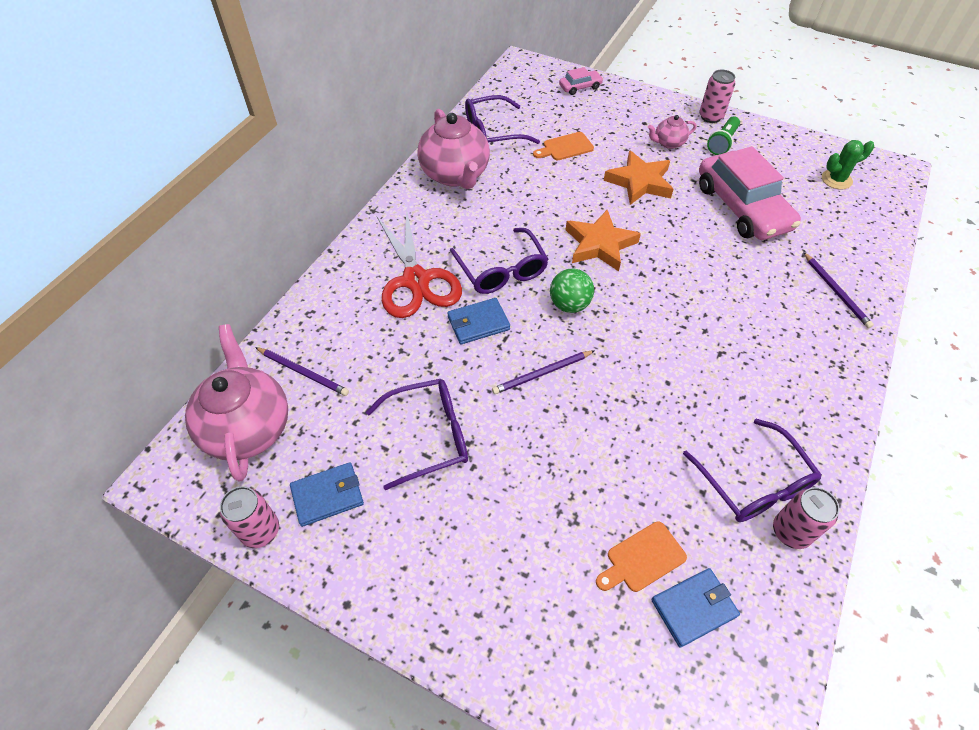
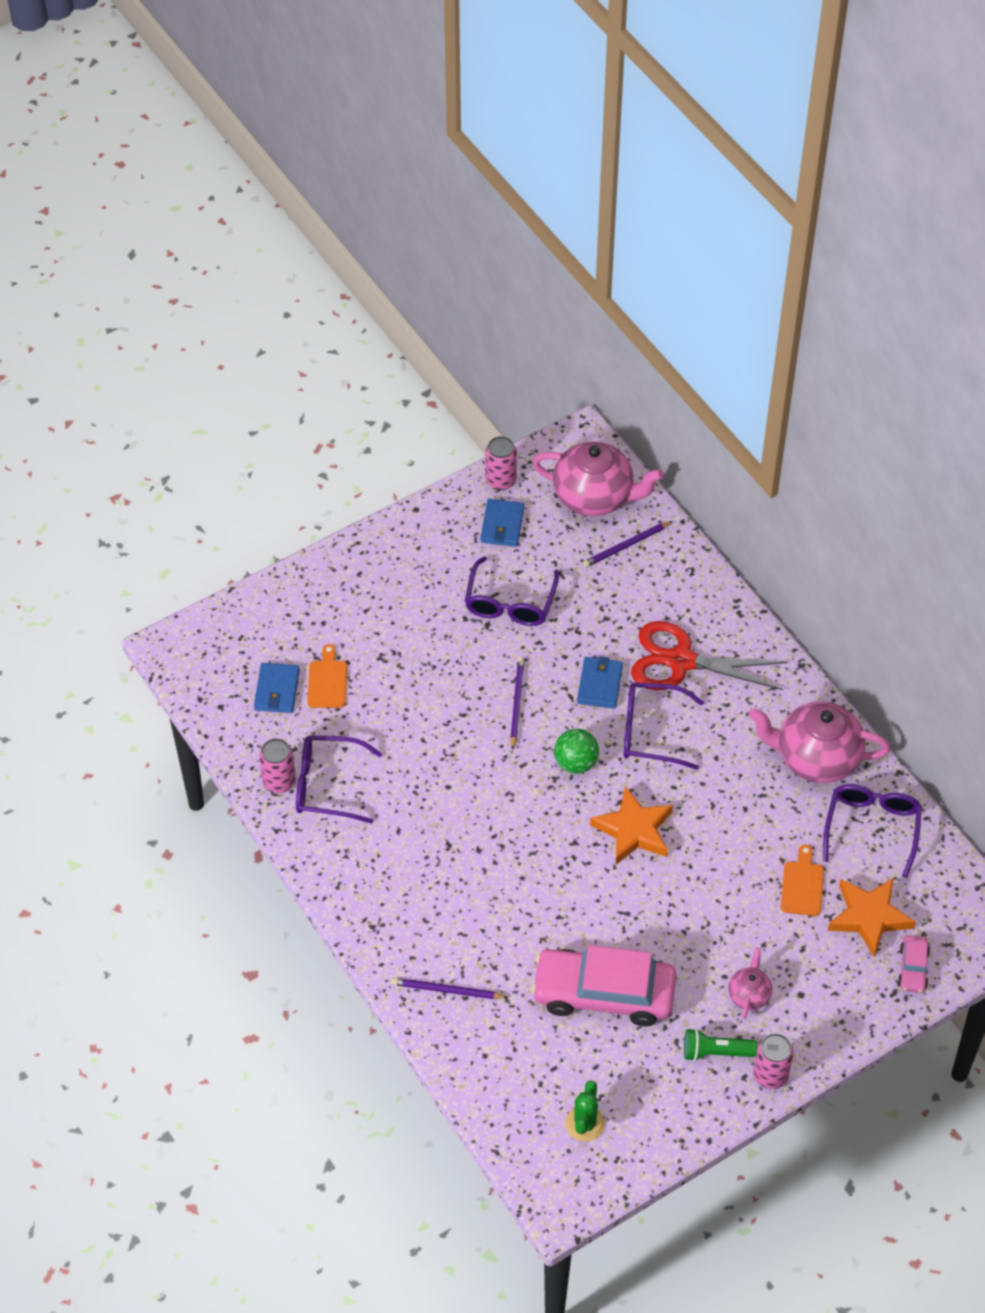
camera: 120 degrees right, 0 degrees up
orange star [604,150,674,205] -> orange star moved to [828,878,916,957]
green flashlight [707,116,740,155] -> green flashlight turned 60 degrees counterclockwise [684,1028,758,1061]

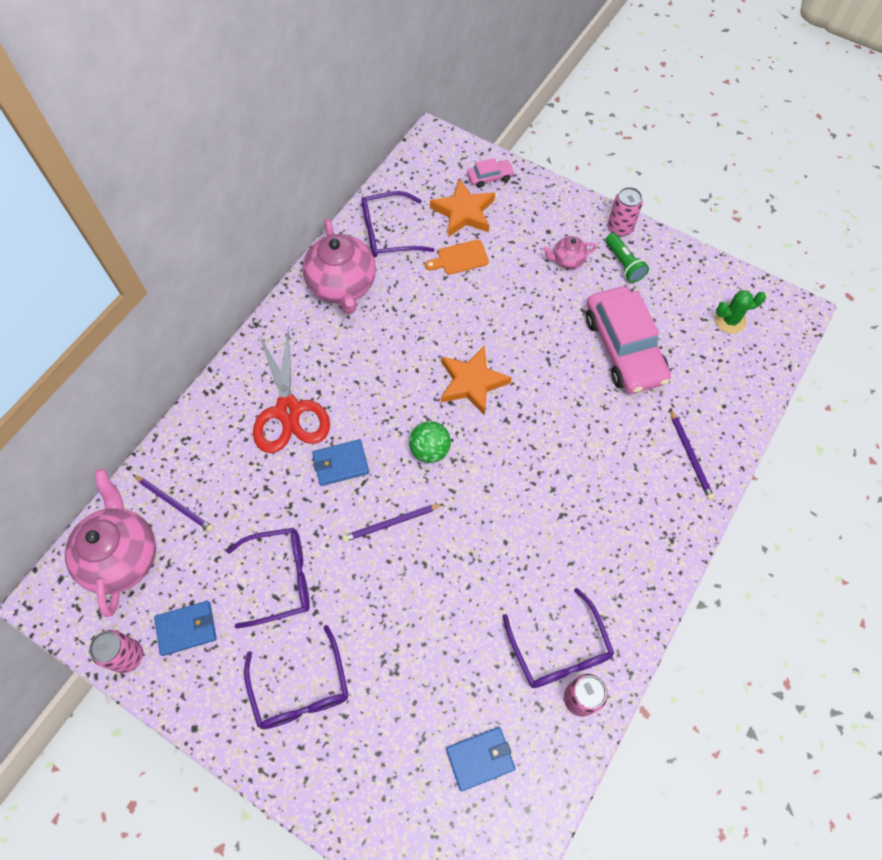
camera: 115 degrees left, 10 degrees up
orange cutting board [307,644,347,708] -> none
purple glasses [623,683,704,770] -> purple glasses moved to [244,625,348,729]

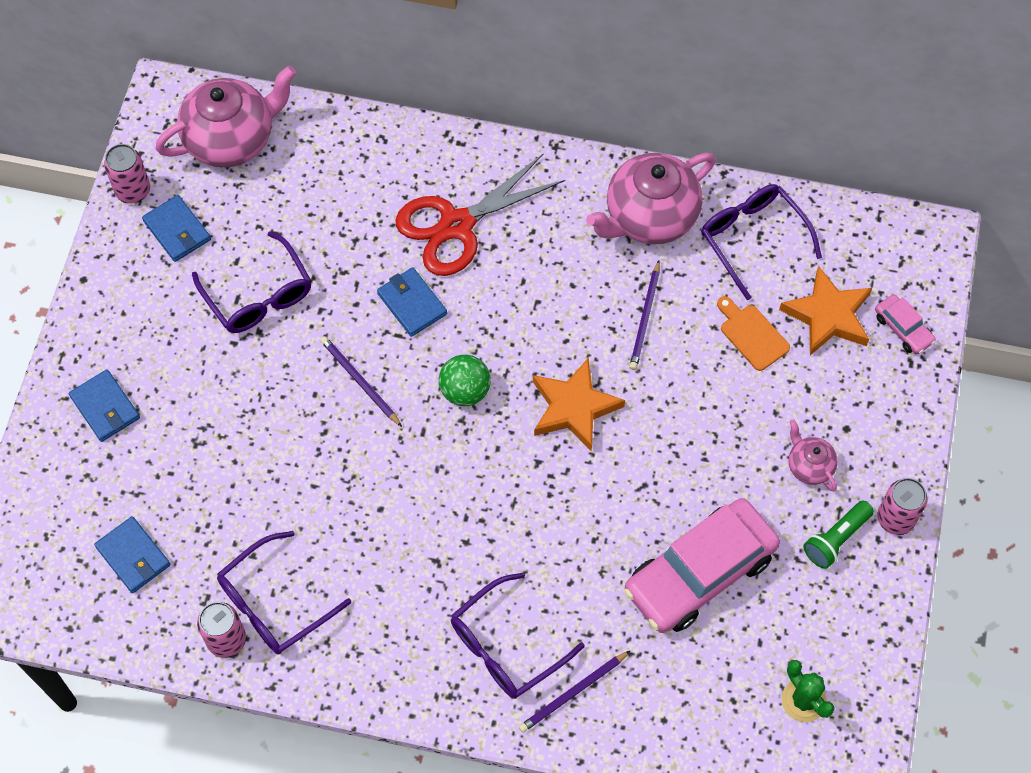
camera: 70 degrees right, 0 degrees up
purple pencil [133,475,214,532] -> purple pencil moved to [629,260,660,370]
purple glasses [244,625,348,729] -> purple glasses moved to [451,573,585,699]
none -> blue wallet [69,369,140,442]

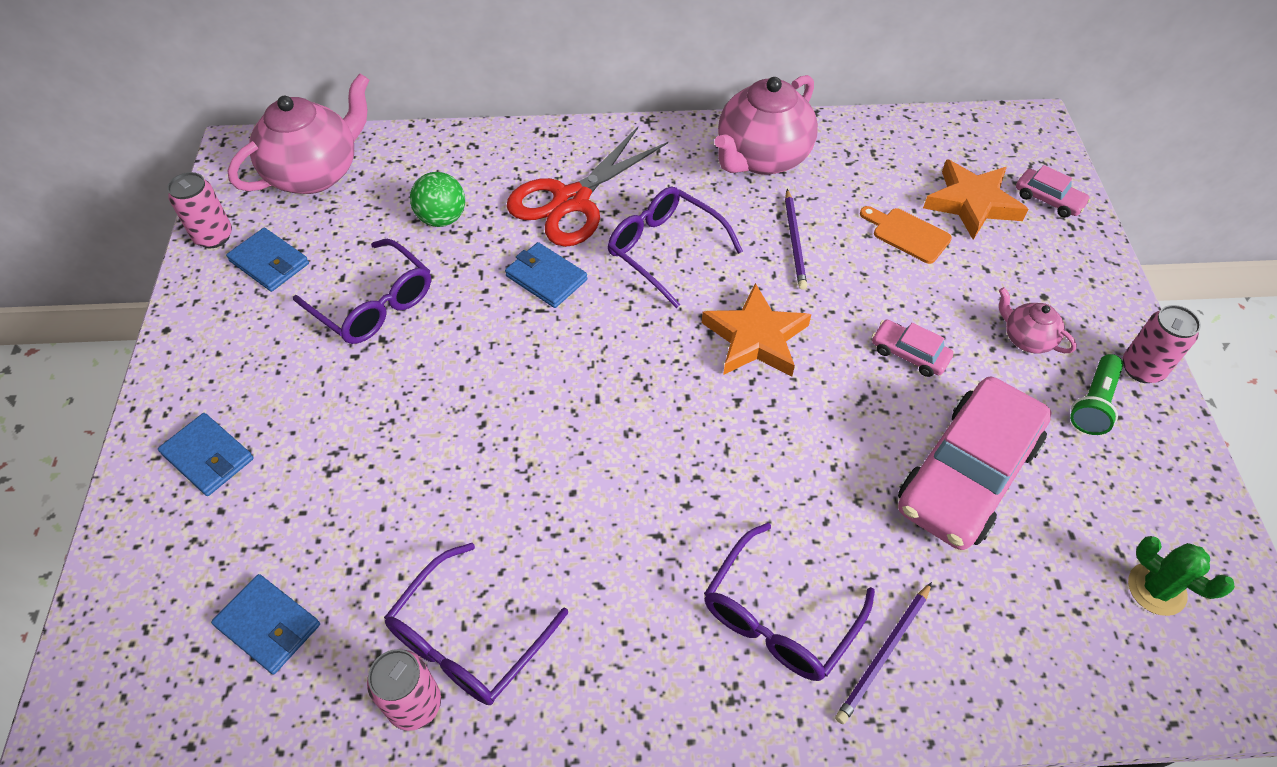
camera: 15 degrees left, 10 degrees down
purple pencil [320,336,402,427] -> none
green ball [439,355,491,406] -> green ball moved to [410,172,465,227]
purple glasses [701,184,822,300] -> purple glasses moved to [608,186,743,308]
none -> pink car [872,320,953,377]

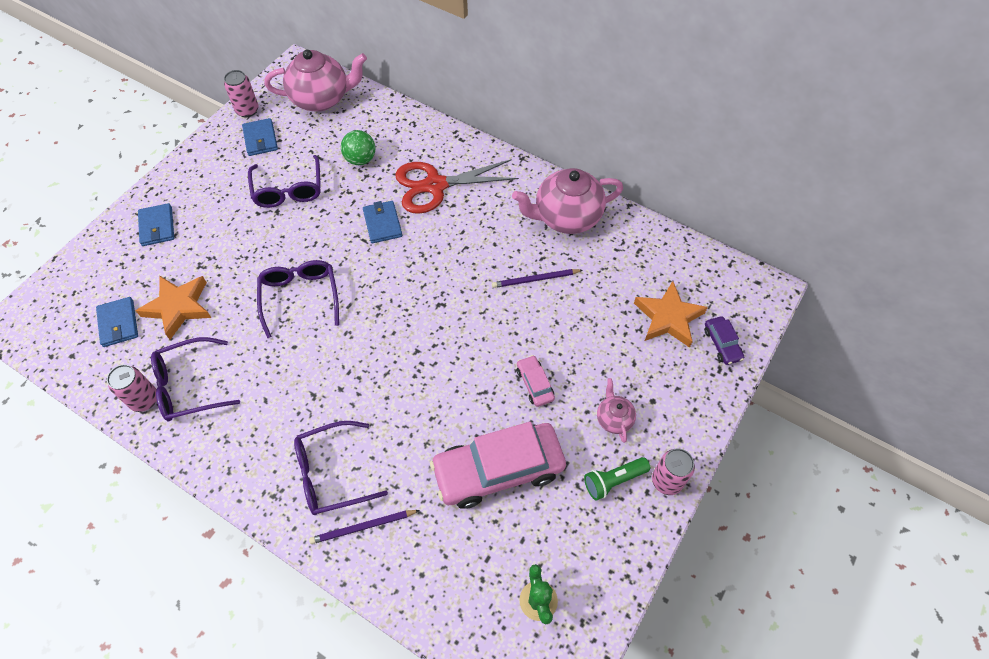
camera: 35 degrees right, 5 degrees up
purple glasses [608,186,743,308] -> purple glasses moved to [257,260,339,338]
orange star [702,283,812,376] -> orange star moved to [136,276,211,340]
purple pencil [785,189,807,290] -> purple pencil turned 45 degrees clockwise [492,269,583,288]
orange cutting board [860,206,952,264] -> none
pink car [1016,165,1091,218] -> purple car [704,316,744,365]

